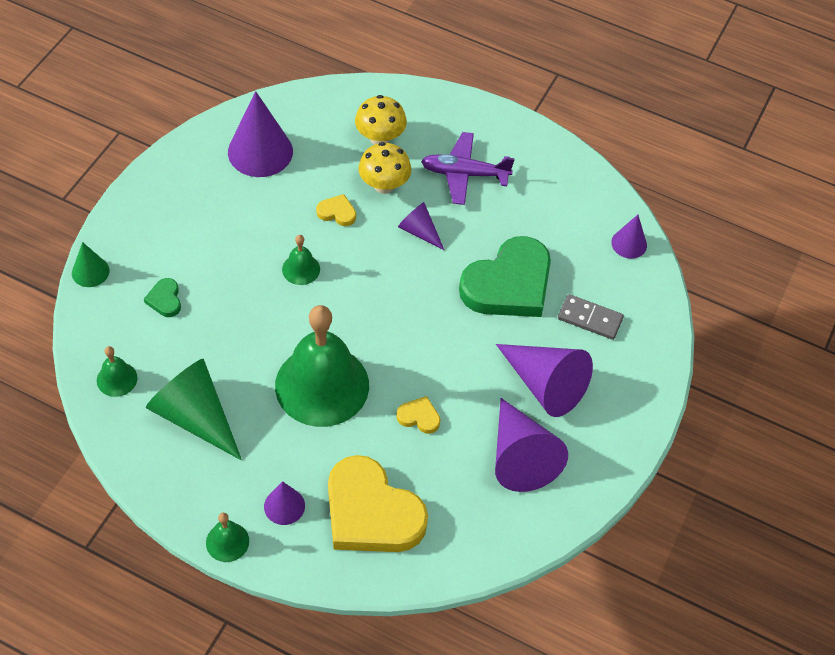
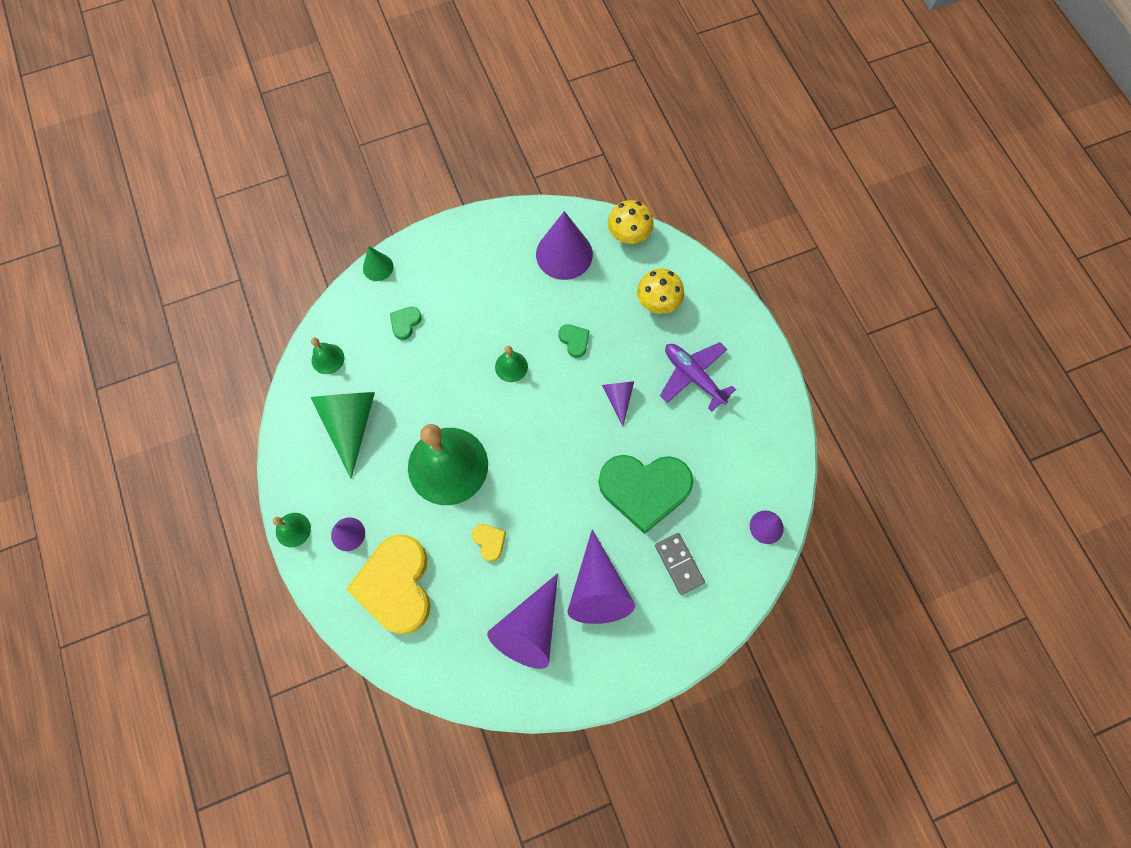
camera: 45 degrees right, 15 degrees up
yellow heart [316,194,356,226] -> green heart [558,324,589,358]
yellow mushroom [358,142,411,194] -> yellow mushroom moved to [608,200,654,244]

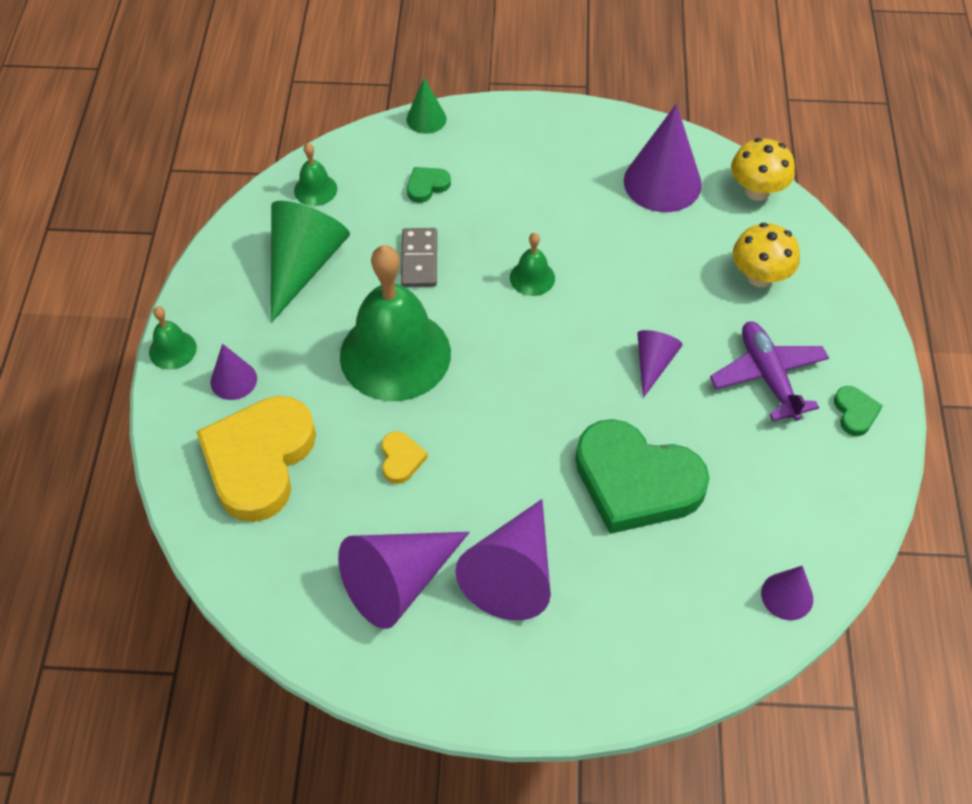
camera: 25 degrees right, 15 degrees down
green heart [558,324,589,358] -> green heart moved to [834,386,883,436]
grey domino [655,533,705,595] -> grey domino moved to [401,228,437,287]

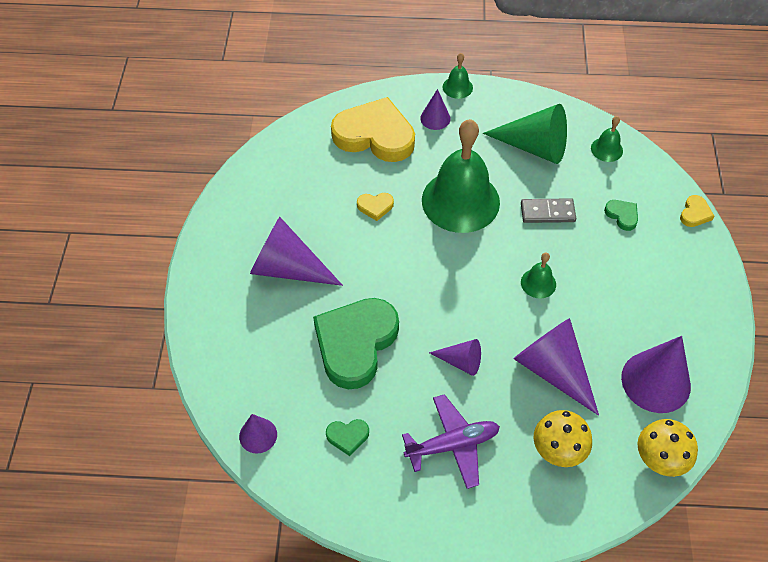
camera: 90 degrees right, 0 degrees up
purple cone [338,532,470,629] -> purple cone moved to [514,318,599,416]
green cone [406,78,447,134] -> yellow heart [680,195,714,227]
green heart [834,386,883,436] -> green heart moved to [326,419,369,456]

